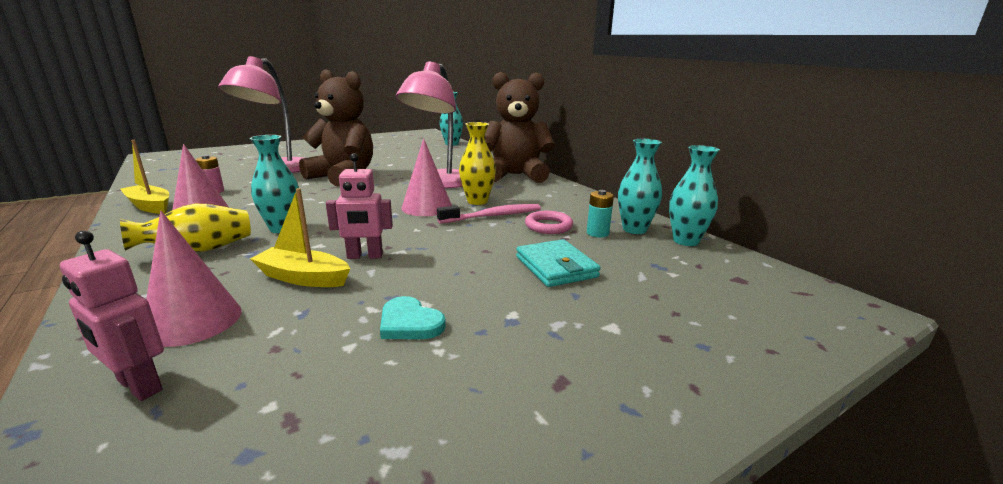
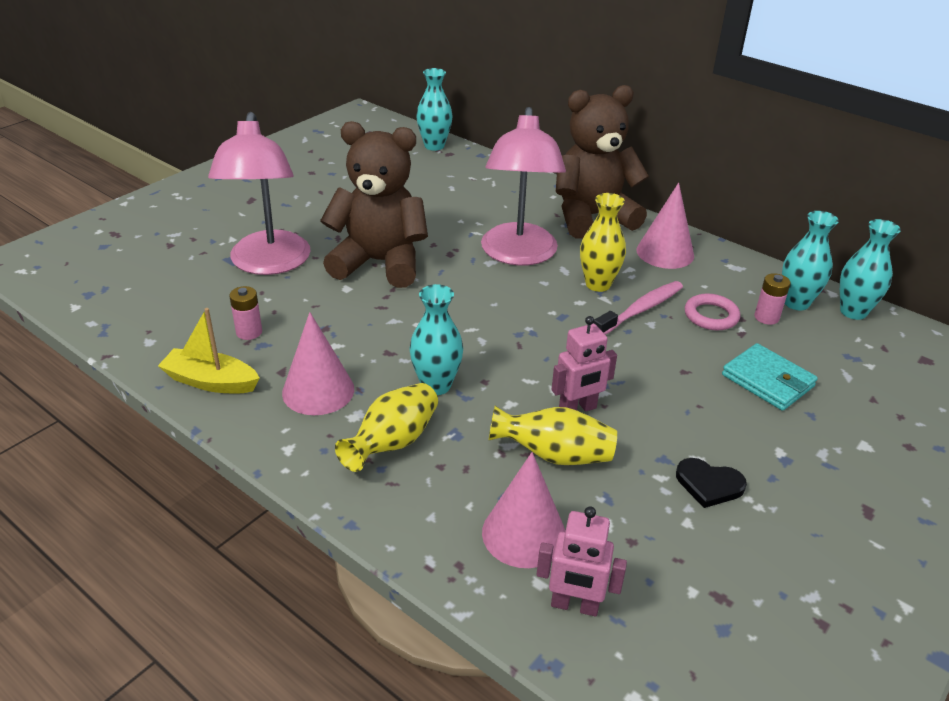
camera: 20 degrees left, 15 degrees up
yellow boat [250,188,350,287] -> yellow vase [488,406,617,465]
turquoise heart [380,296,446,339] -> black heart [676,458,747,508]
pink cone [402,138,452,216] -> pink cone moved to [637,183,694,269]
turquoise battery [587,190,614,237] -> pink battery [755,273,791,325]

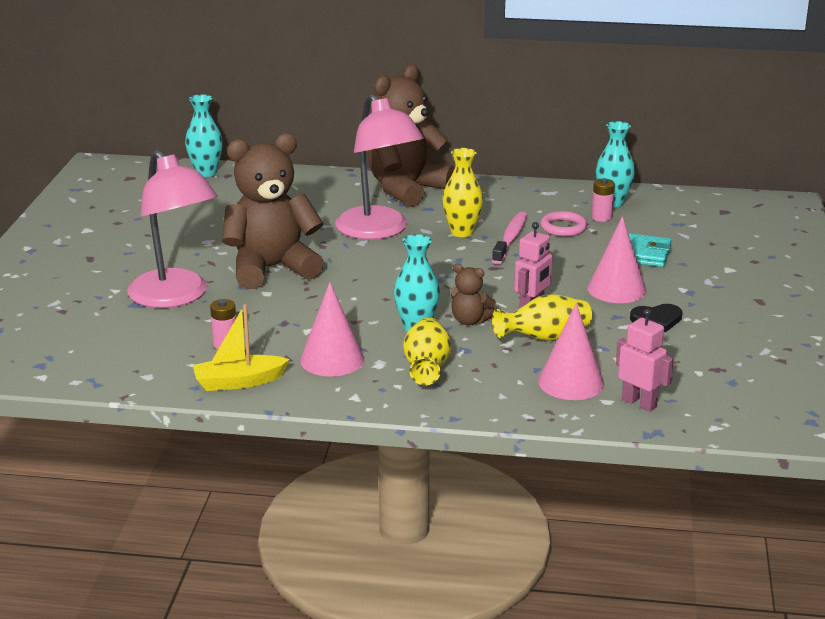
camera: 30 degrees left, 10 degrees down
pink robot [536,506,627,617] -> pink robot turned 120 degrees counterclockwise [616,309,674,411]
pink cone [637,183,694,269] -> pink cone moved to [587,216,647,303]
turquoise vase [840,219,901,320] -> none
none -> brown teddy bear [451,264,496,325]

